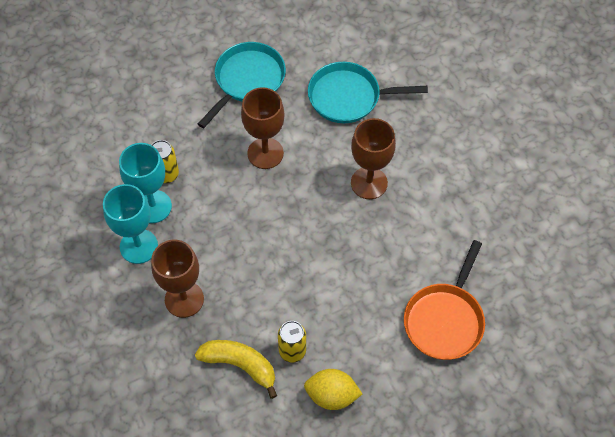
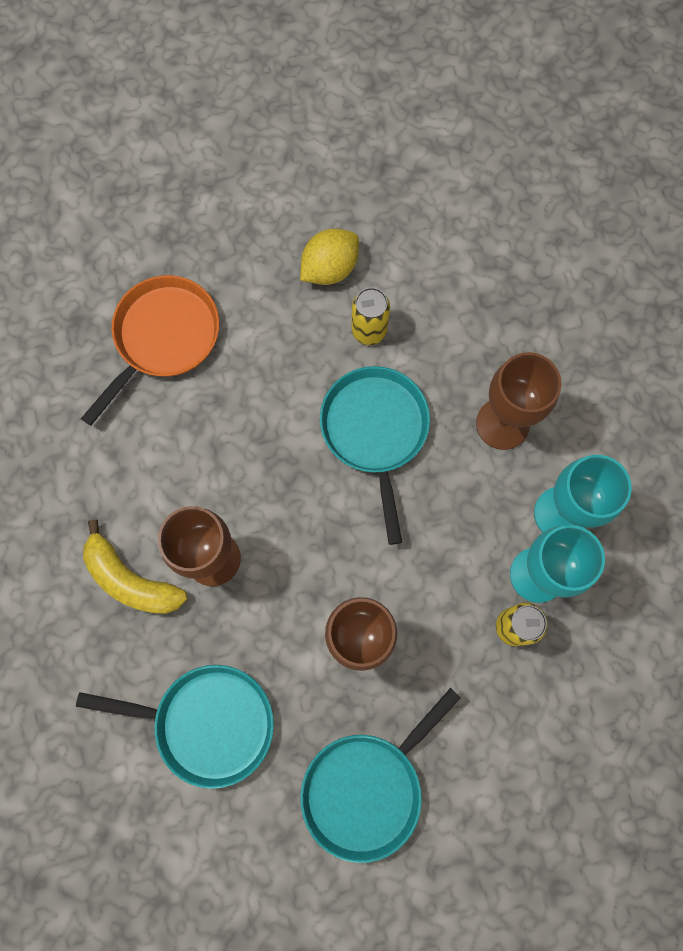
camera: 170 degrees left, 15 degrees up
yellow banana [195,340,277,399] -> yellow banana moved to [83,519,187,614]
yellow lemon [304,369,362,410] -> yellow lemon turned 60 degrees counterclockwise [300,229,359,285]
none -> turquoise pan [320,366,430,545]

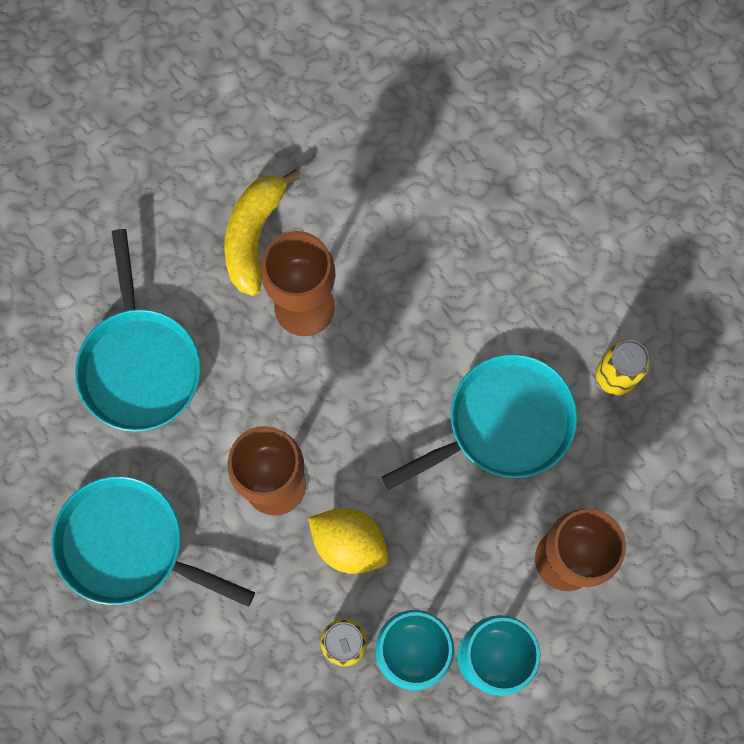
camera: 70 degrees right, 0 degrees up
orange pan [81,275,219,426] -> none
yellow lemon [300,229,359,285] -> yellow lemon moved to [308,508,388,574]

